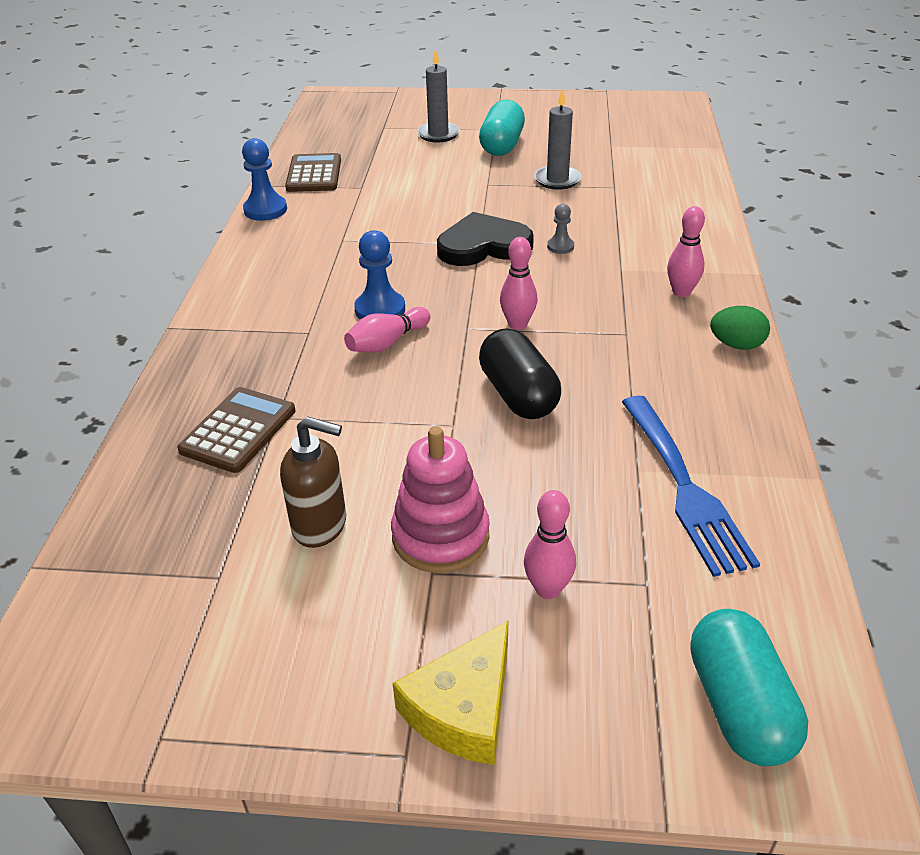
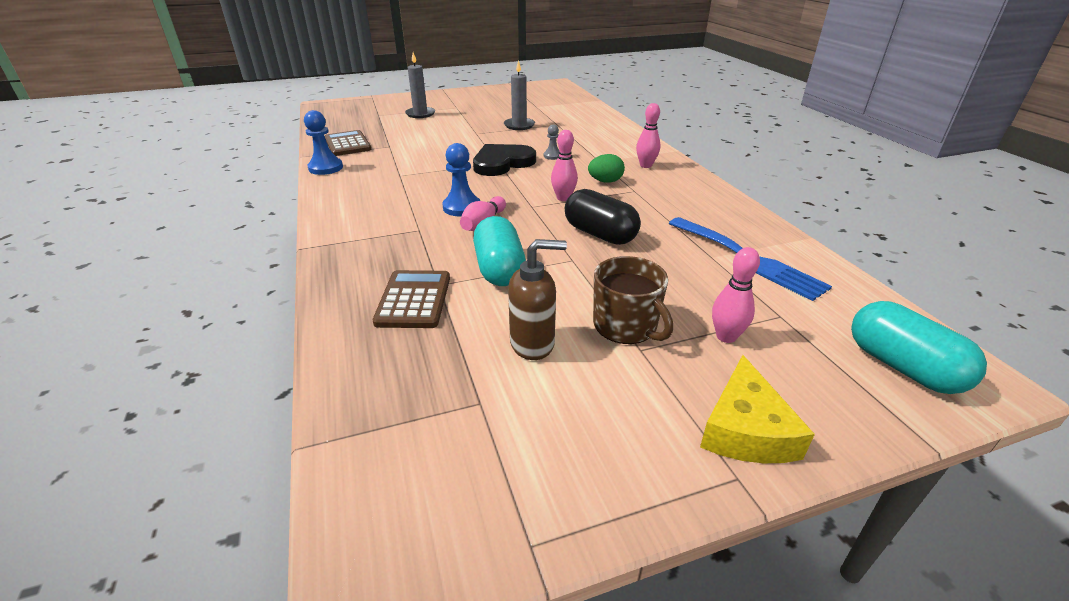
camera: 25 degrees left, 5 degrees down
pink stacking toy [391,426,490,573] -> brown mug [593,256,673,344]
turquoise capsule [479,100,525,156] -> turquoise capsule moved to [473,216,526,286]
green egg [710,306,770,350] -> green egg moved to [588,154,625,183]

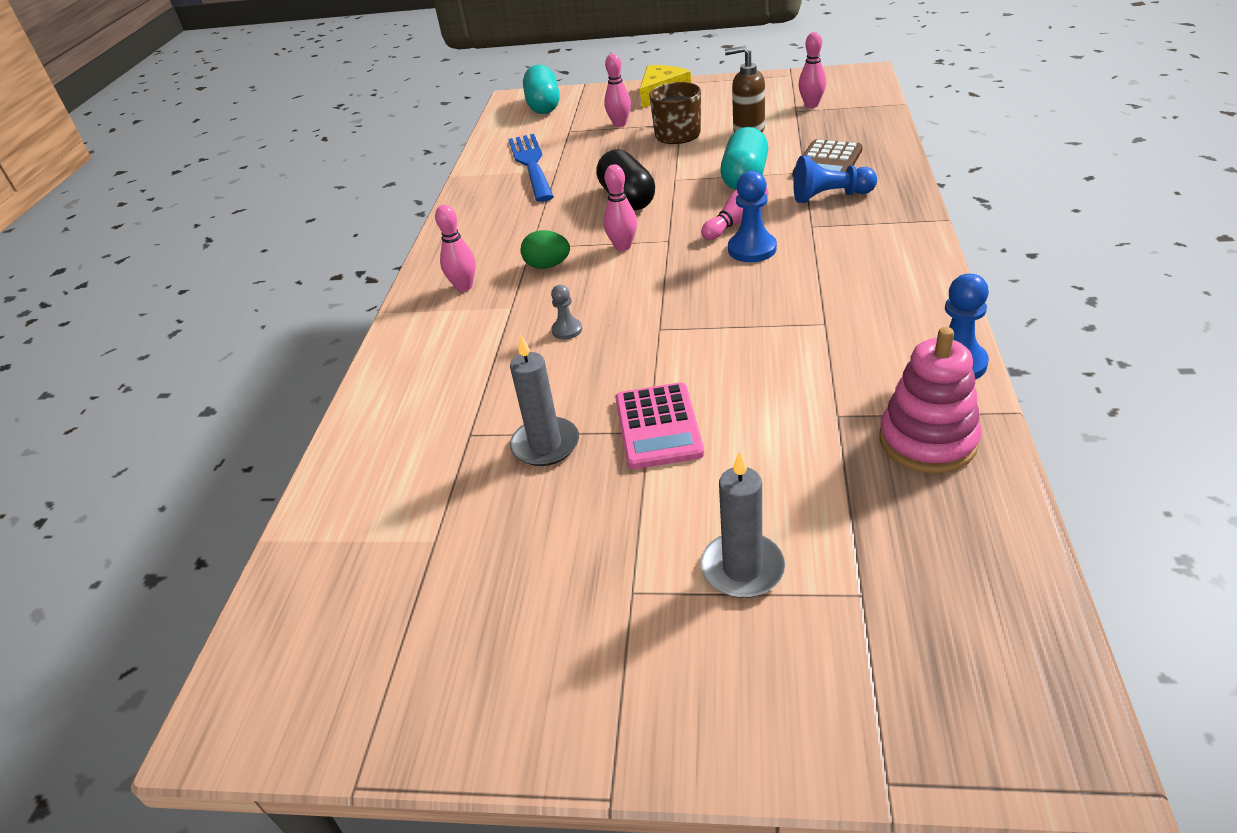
camera: 150 degrees left, 5 degrees up
brown calculator [325,130,371,156] -> pink stacking toy [879,327,981,473]
black heart [473,144,536,176] -> none
none -> pink calculator [615,382,704,469]
none -> blue pawn [793,156,877,203]
none -> pink bowling pin [798,32,826,108]

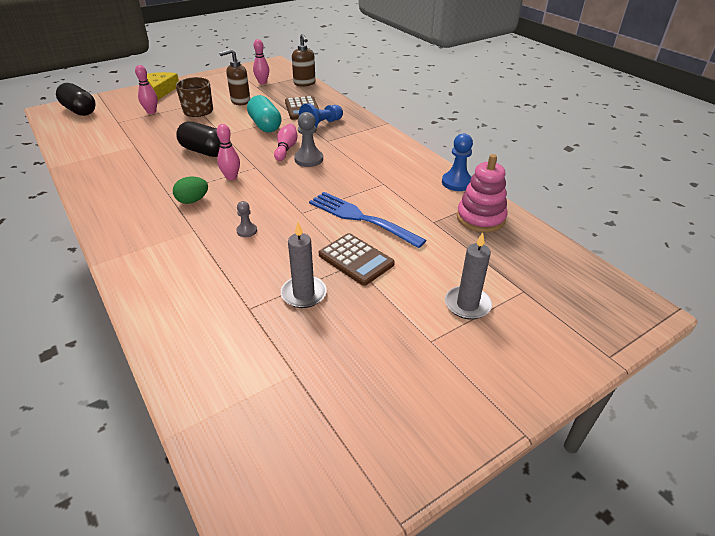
camera: 45 degrees left, 0 degrees up
pink bowling pin [435,205,476,292] -> none
blue fork [508,134,554,202] -> blue fork moved to [309,192,426,248]
turquoise capsule [523,65,560,114] -> black capsule [56,83,96,116]
pink calculator [615,382,704,469] -> brown calculator [319,233,395,286]
blue pawn [728,171,777,262] -> grey pawn [294,112,323,167]
none -> brown soap dispenser [292,34,316,87]

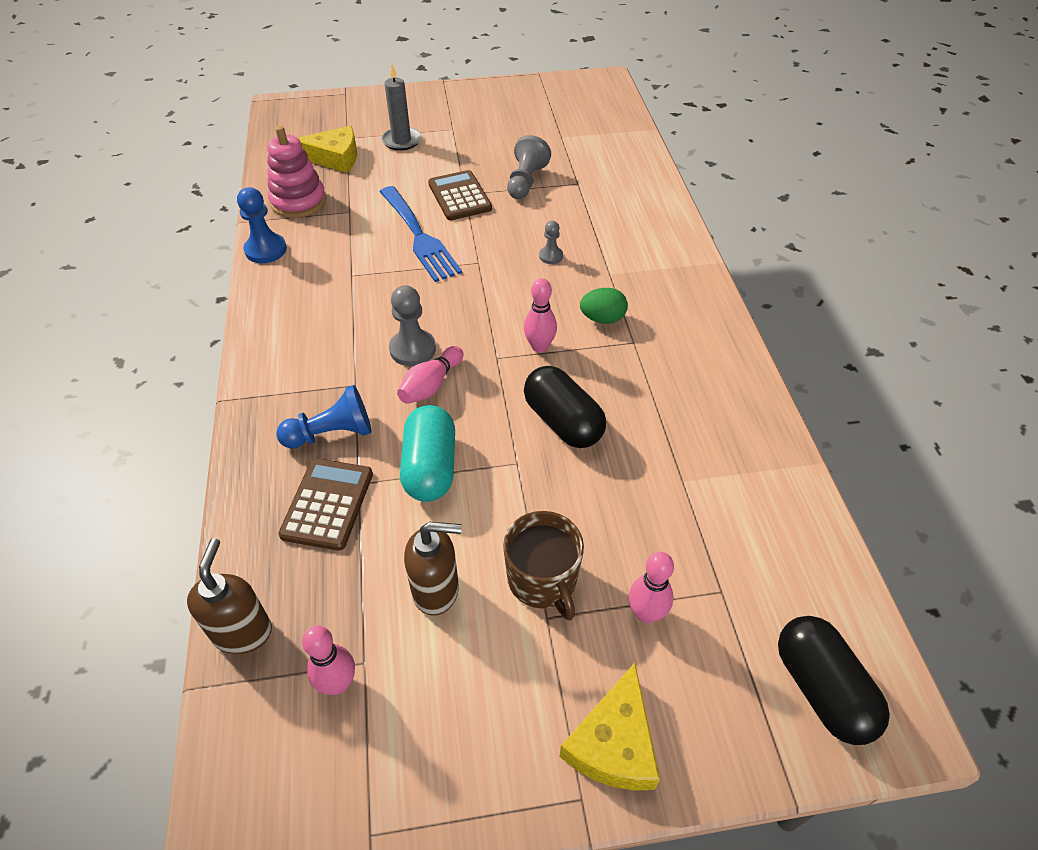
camera: 155 degrees left, 10 degrees up
grey candle [281,222,327,308] -> grey pawn [507,135,551,199]
none -> yellow cheese [298,126,357,173]

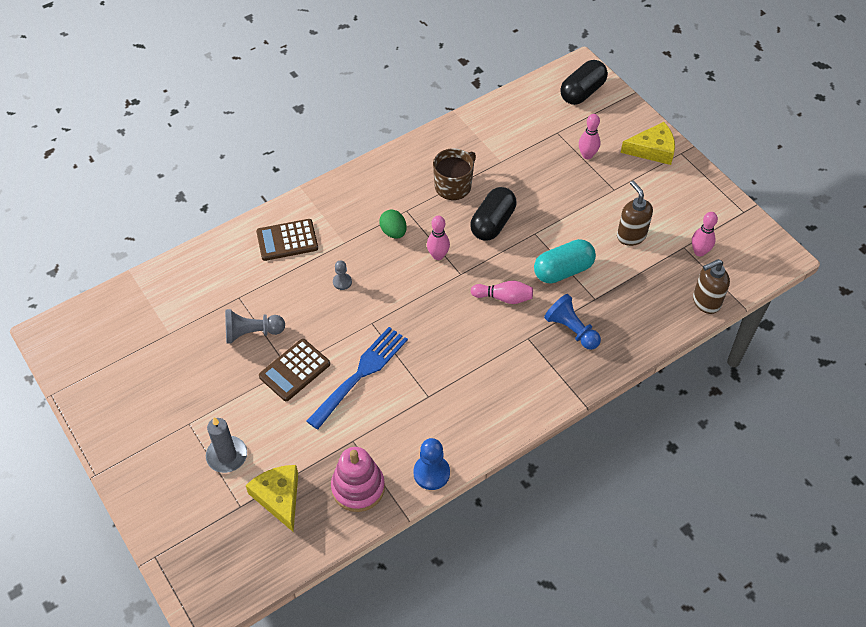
camera: 115 degrees left, 5 degrees up
brown calculator [278,458,373,551] -> brown calculator moved to [256,219,318,261]
grey pawn [389,285,436,366] -> none
brown mug [503,511,584,621] -> brown mug moved to [433,148,476,200]

